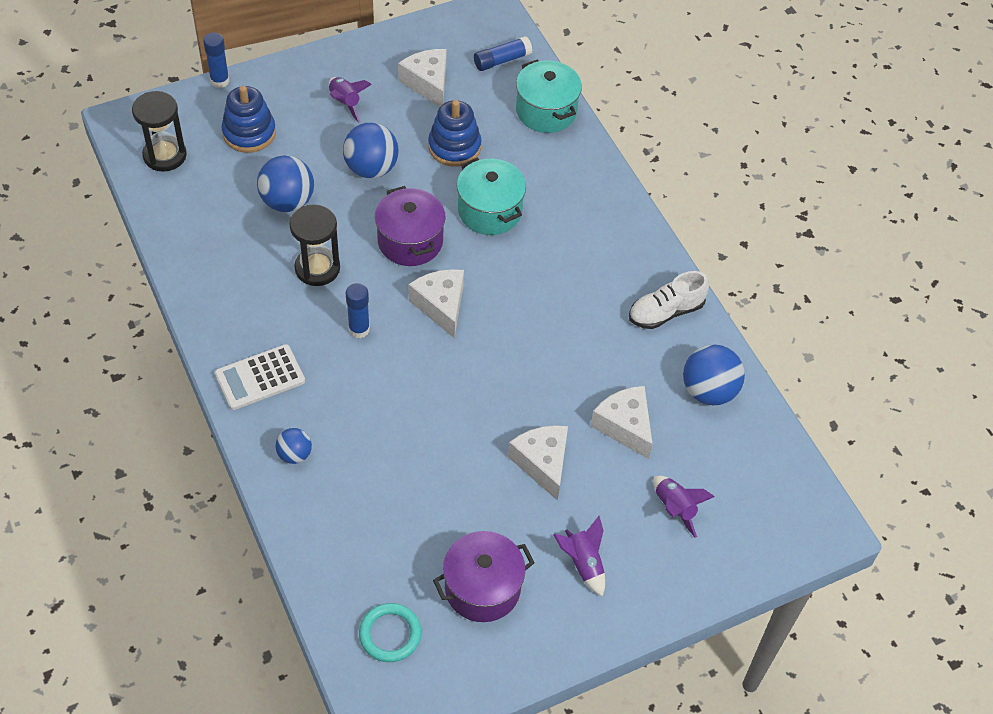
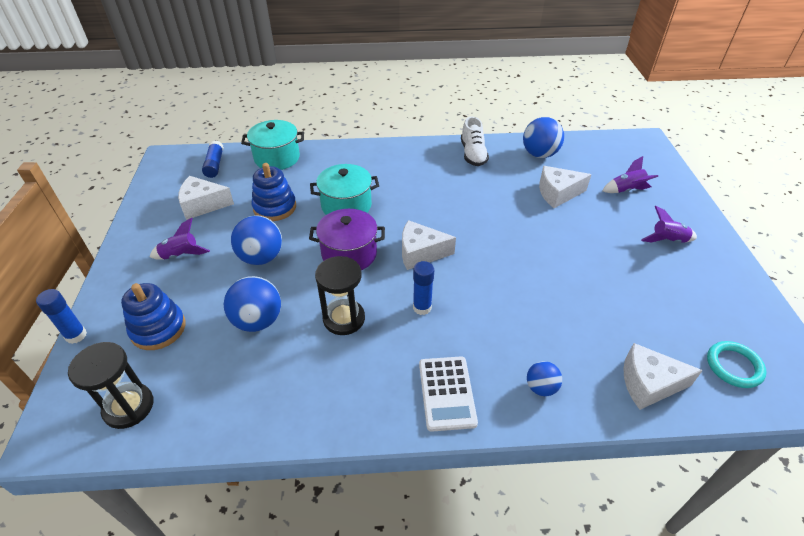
camera: 65 degrees left, 10 degrees down
purple pot [433,531,535,622] -> none
white cheese [508,425,568,501] -> white cheese moved to [623,343,703,410]

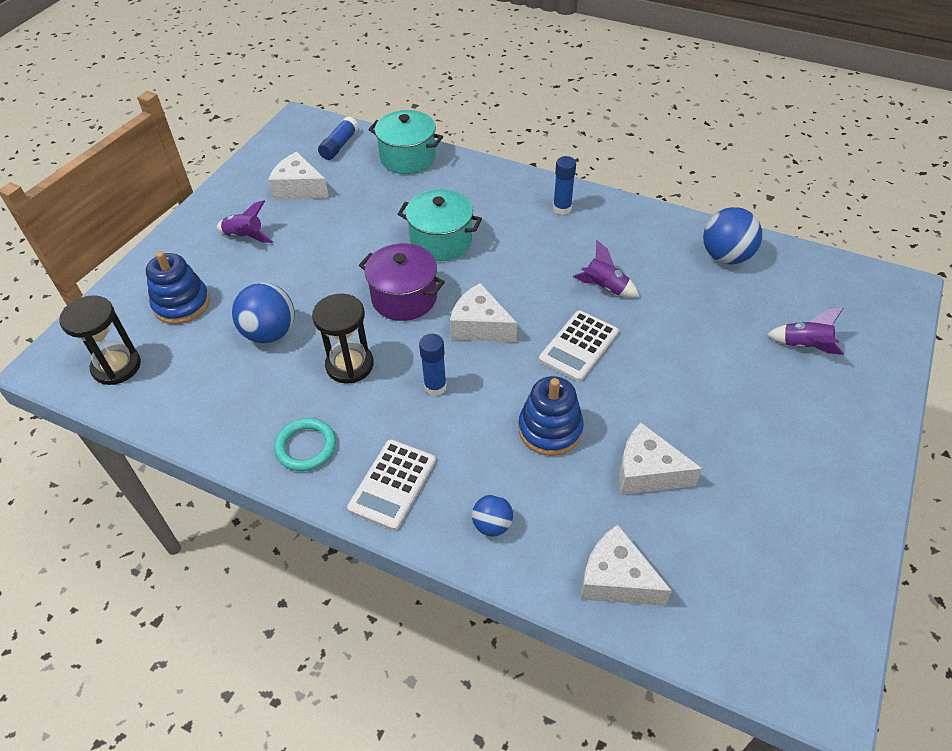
camera: 30 degrees right, 5 degrees up
blue glue stick [36,289,87,344] -> blue glue stick moved to [553,156,576,215]
blue ball [231,215,282,265] -> none
blue stacking toy [252,163,296,221] -> blue stacking toy moved to [518,376,584,456]
white shoe [461,117,489,166] -> none
white cheese [539,166,592,208] -> white cheese moved to [619,423,703,495]
purple rocket [641,206,697,243] -> purple rocket moved to [573,240,640,298]
turquoise ring [707,341,767,388] -> turquoise ring moved to [274,418,336,471]
none -> white calculator [539,310,619,382]

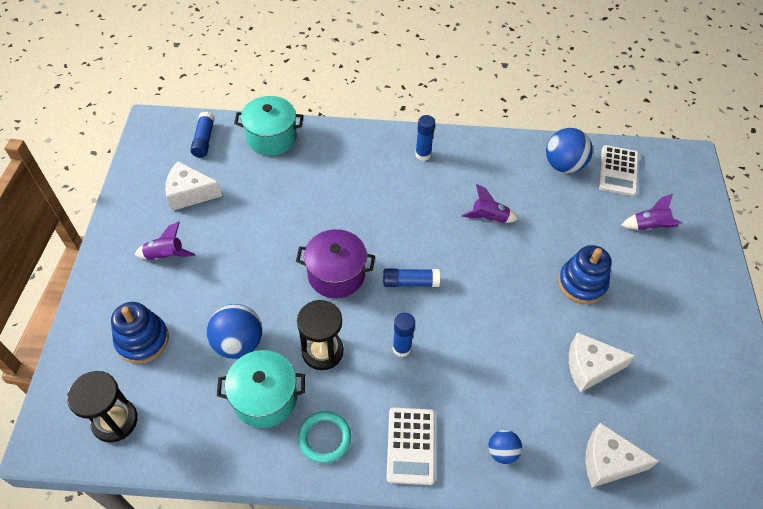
camera: 25 degrees left, 5 degrees up
turquoise pot [398,189,482,261] -> turquoise pot moved to [217,350,305,428]
white cheese [450,283,517,342] -> blue glue stick [383,268,440,287]
blue stacking toy [518,376,584,456] -> blue stacking toy moved to [558,245,611,304]
white calculator [539,310,619,382] -> white calculator moved to [599,145,638,196]

